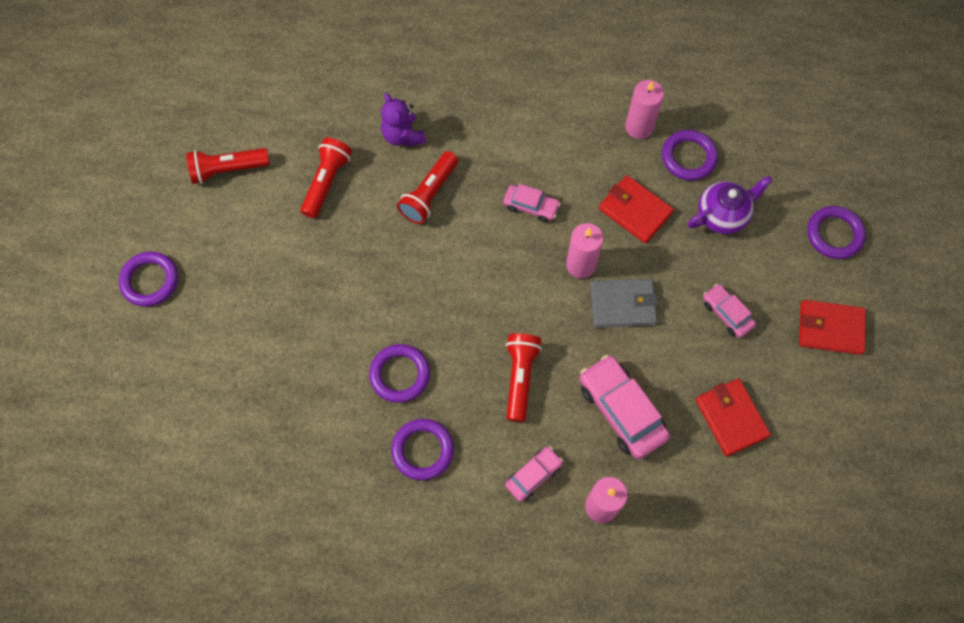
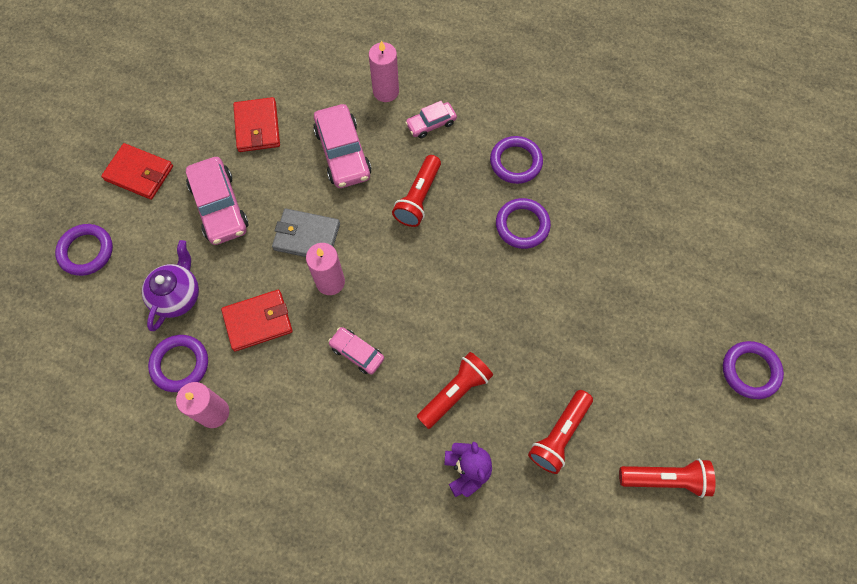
camera: 165 degrees left, 0 degrees up
red wallet [599,175,674,243] -> red wallet turned 75 degrees counterclockwise [221,290,293,351]
purple teapot [688,175,773,234] -> purple teapot turned 120 degrees clockwise [142,240,199,331]
pink car [703,284,756,338] -> pink car [186,157,248,245], size x1.76

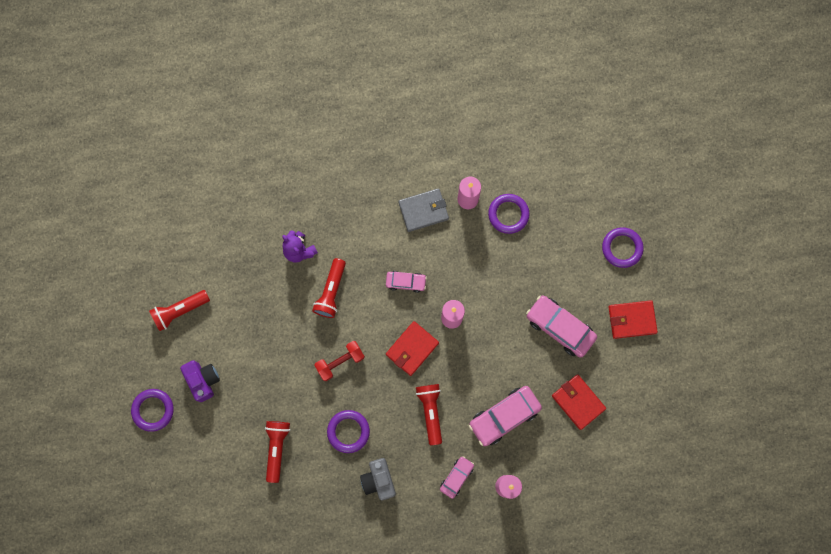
camera: 150 degrees right, 10 degrees up
purple teapot [142,240,199,331] -> none
red wallet [221,290,293,351] -> red wallet moved to [386,321,439,376]
grey wallet [272,209,340,257] -> grey wallet moved to [398,188,449,232]
pink car [313,104,372,188] -> pink car turned 75 degrees counterclockwise [469,386,542,446]
purple ring [490,136,543,184] -> grey camera [360,458,396,500]
red flashlight [528,390,593,474] -> red flashlight moved to [265,421,290,483]
none -> purple camera [180,360,220,402]
none -> red dumbbell [314,341,365,381]

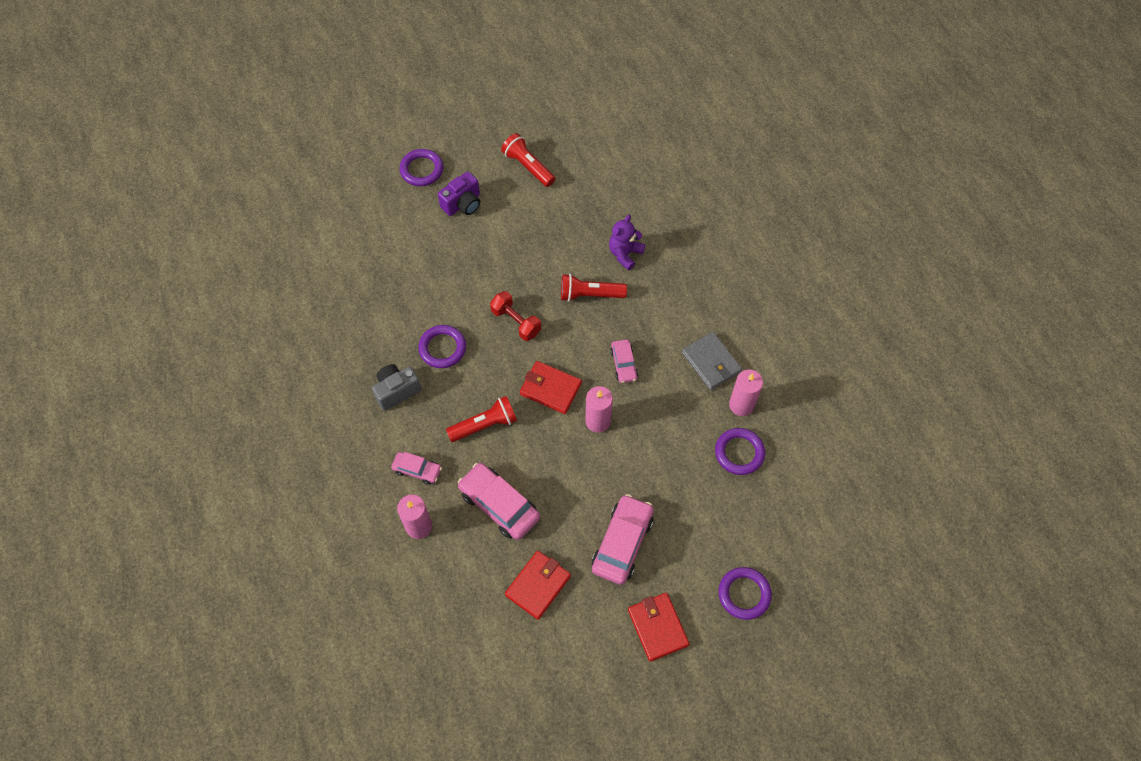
camera: 75 degrees right, 15 degrees down
red flashlight [265,421,290,483] -> none

